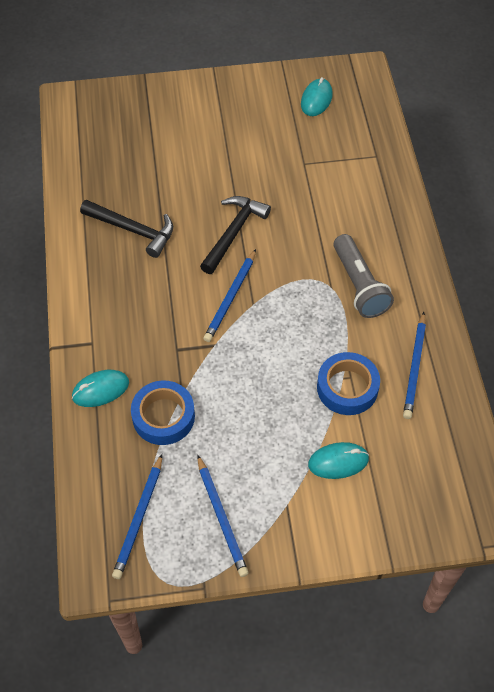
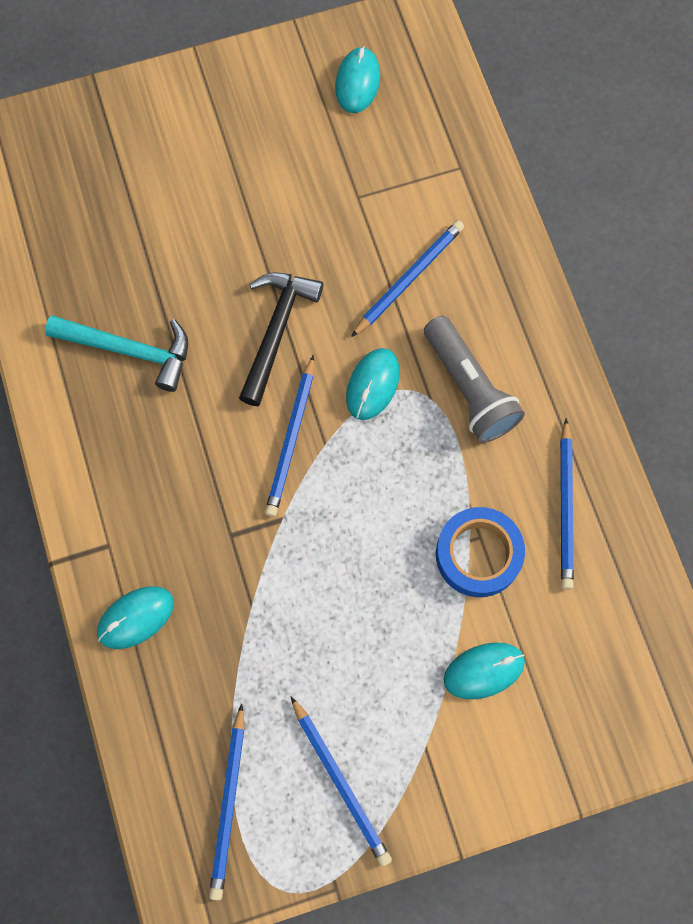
camera: 10 degrees left, 15 degrees up
black hammer [80,200,173,258] -> turquoise hammer [45,315,188,392]
blue tape [131,380,195,445] -> none
none -> turquoise mouse [346,348,400,420]
none -> blue pencil [351,220,464,337]

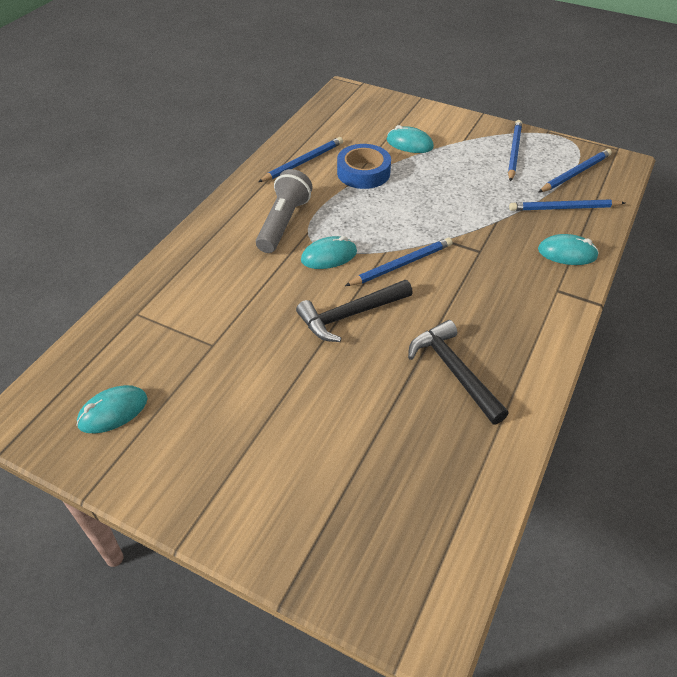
camera: 135 degrees left, 25 degrees down
turquoise hammer [45,315,188,392] -> black hammer [408,320,509,424]
blue pencil [351,220,464,337] -> blue pencil moved to [509,199,625,211]

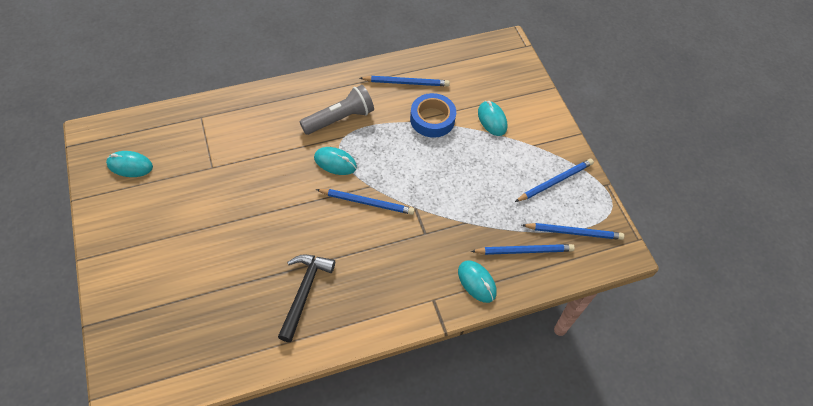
camera: 40 degrees right, 10 degrees up
black hammer [296,280,413,342] -> none
blue pencil [509,199,625,211] -> blue pencil turned 135 degrees clockwise [471,244,575,255]

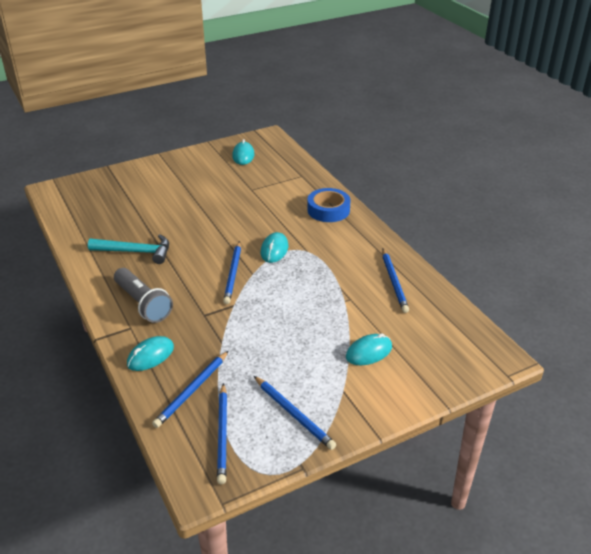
camera: 85 degrees right, 20 degrees down
black hammer [278,254,335,342] -> turquoise hammer [88,235,169,264]
grey flashlight [300,85,374,135] -> grey flashlight moved to [114,268,173,323]
blue tape [410,93,456,138] -> blue tape moved to [307,188,350,222]
blue pencil [471,244,575,255] -> blue pencil turned 45 degrees clockwise [152,351,228,428]

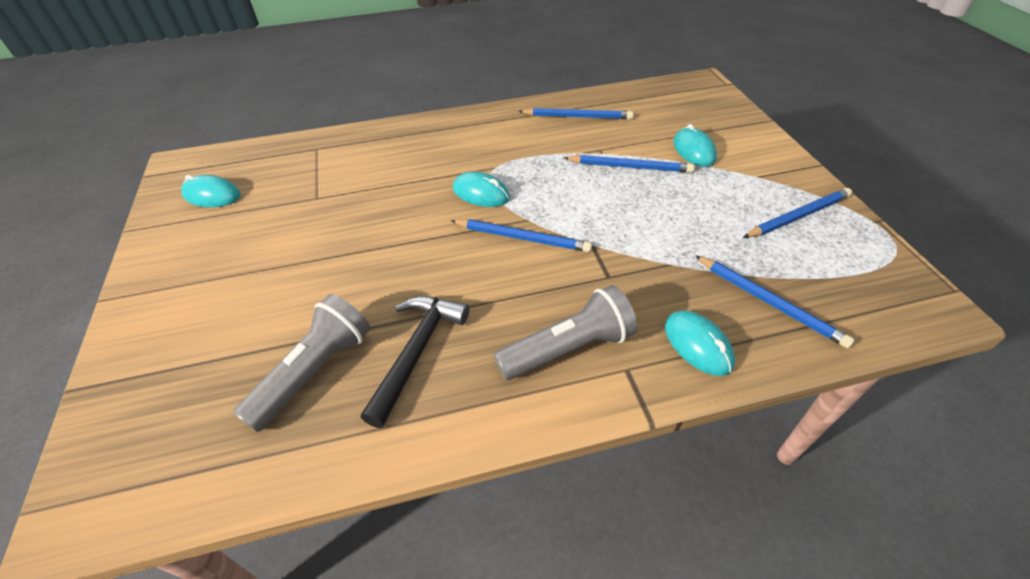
camera: 75 degrees left, 10 degrees up
turquoise hammer [88,235,169,264] -> black hammer [361,296,469,428]
blue pencil [217,383,227,484] -> blue pencil moved to [564,155,695,173]
blue tape [307,188,350,222] -> none
none -> grey flashlight [233,294,370,432]

